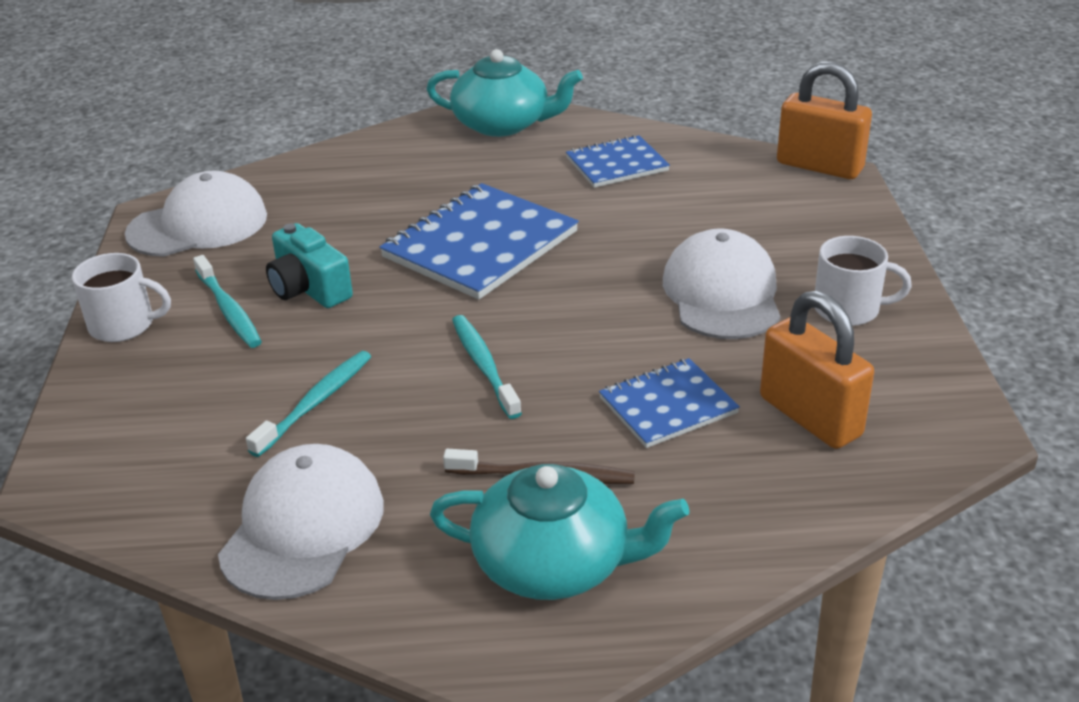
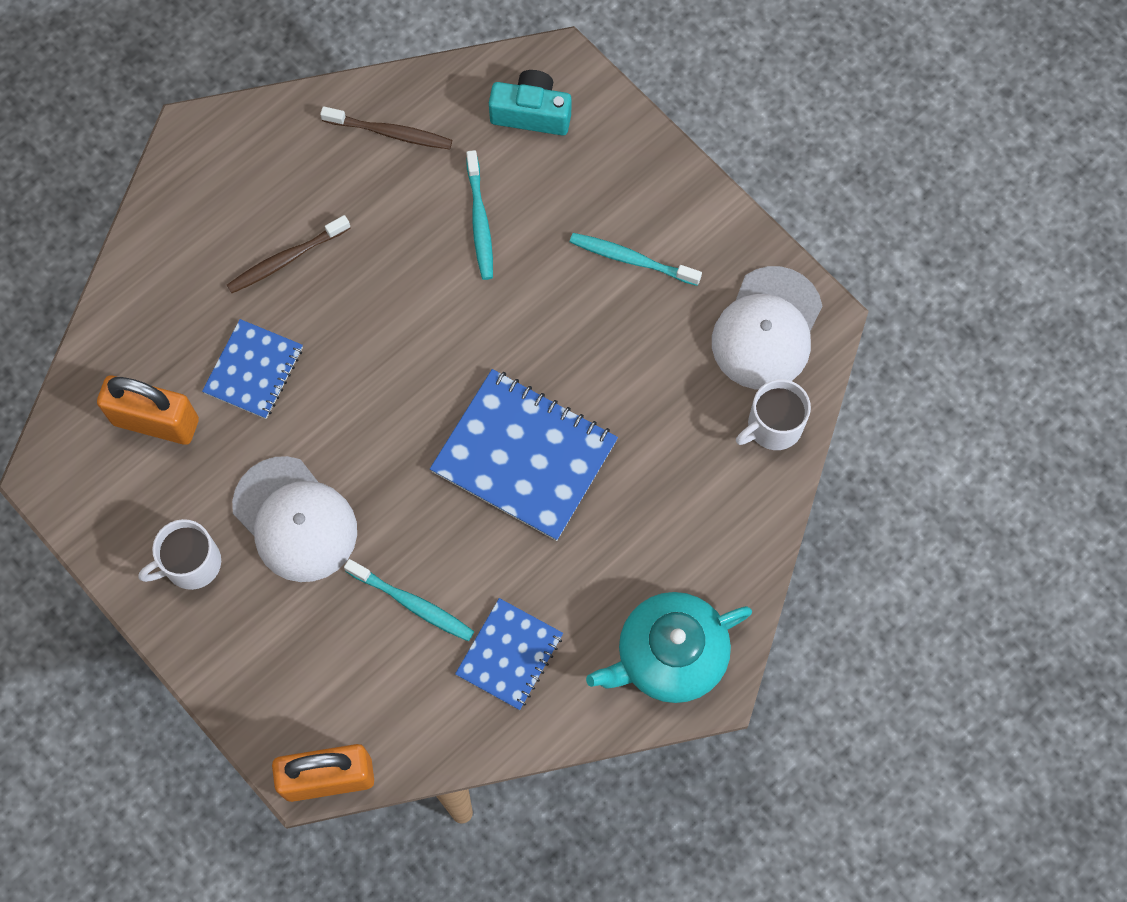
camera: 140 degrees right, 35 degrees up
white mug [72,253,171,342] -> white mug moved to [736,379,811,450]
white cap [218,444,384,600] -> brown toothbrush [320,106,452,149]
turquoise camera [266,223,353,308] -> turquoise camera moved to [489,70,571,136]
blue notebook [379,183,579,300] -> blue notebook turned 60 degrees counterclockwise [430,369,618,541]
turquoise teapot [430,464,689,600] -> none
turquoise toothbrush [452,315,522,419] -> turquoise toothbrush moved to [344,559,474,641]

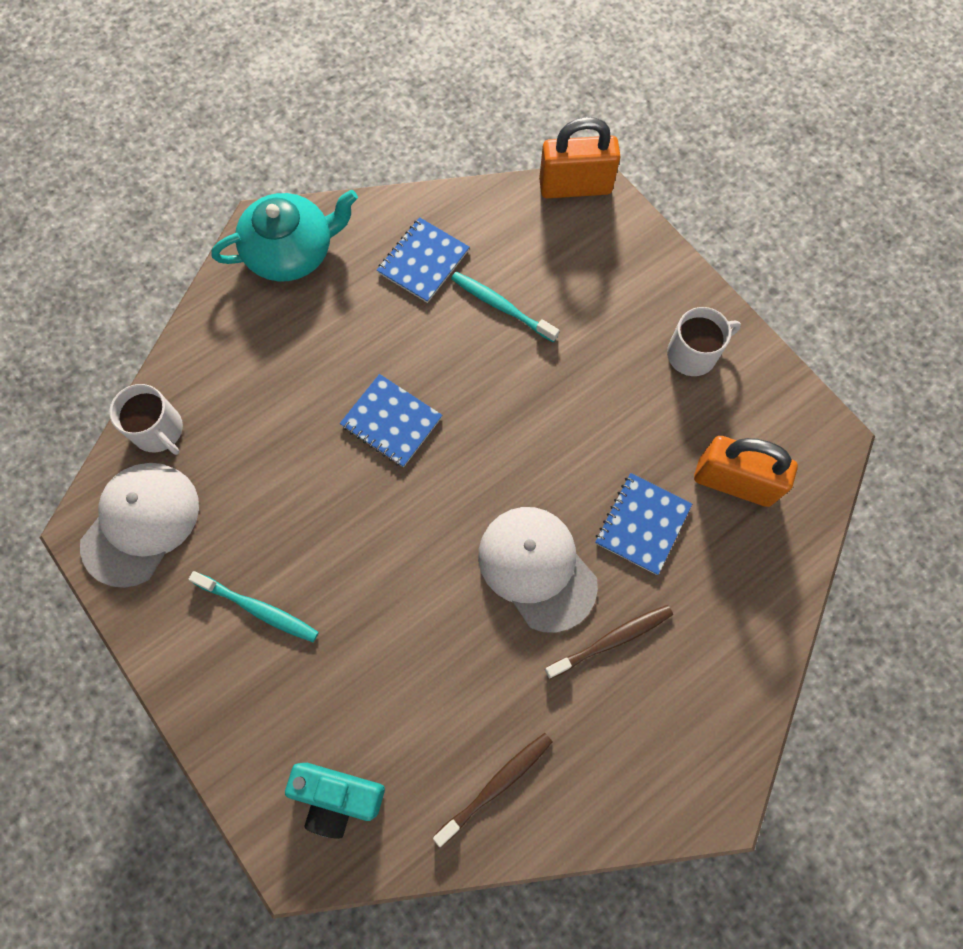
camera: 175 degrees left, 0 degrees up
white cap [232,456,357,582] -> white cap moved to [478,507,598,633]
brown toothbrush [320,106,452,149] -> brown toothbrush turned 120 degrees clockwise [433,733,553,847]
blue notebook [430,369,618,541] -> blue notebook [340,374,442,467], size x0.59
turquoise toothbrush [466,150,493,280] -> none
white mug [736,379,811,450] -> white mug turned 75 degrees clockwise [109,384,183,455]

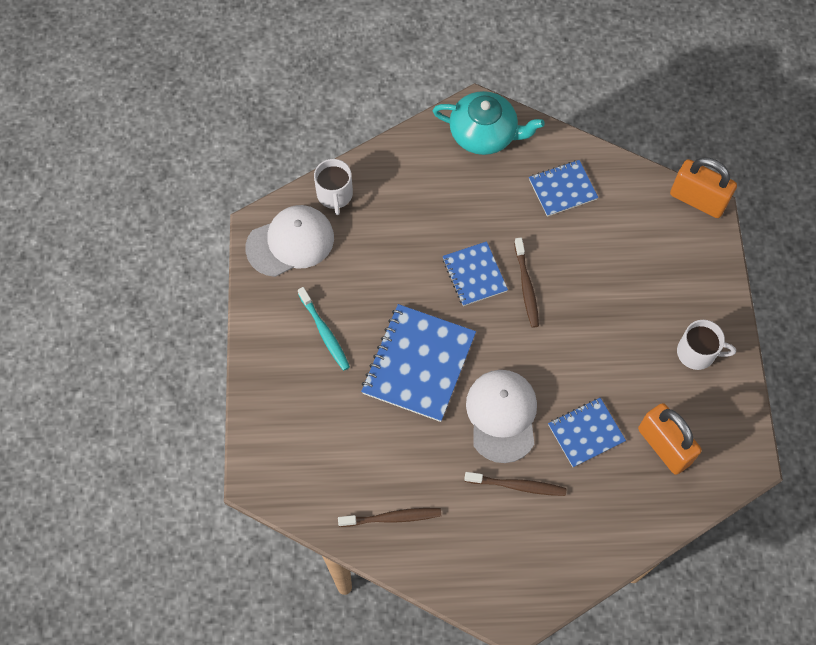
camera: 35 degrees right, 5 degrees down
turquoise camera [285,763,385,839] -> none
turquoise toothbrush [451,272,559,342] -> none
none -> blue notebook [361,304,476,422]
none -> brown toothbrush [514,238,539,328]

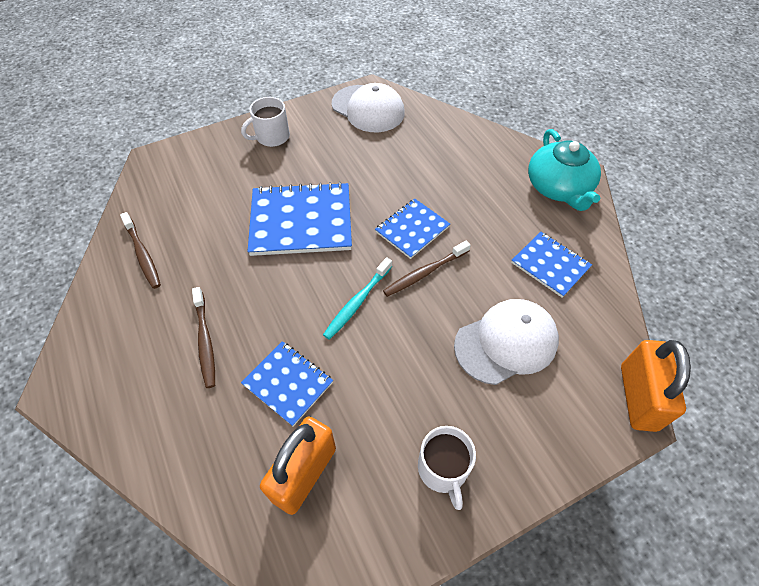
camera: 65 degrees right, 10 degrees down
turquoise toothbrush [298,287,350,371] -> turquoise toothbrush moved to [323,257,392,340]
white mug [314,159,353,215] -> white mug moved to [241,97,290,147]
white cap [466,370,537,463] -> white cap moved to [454,299,559,385]

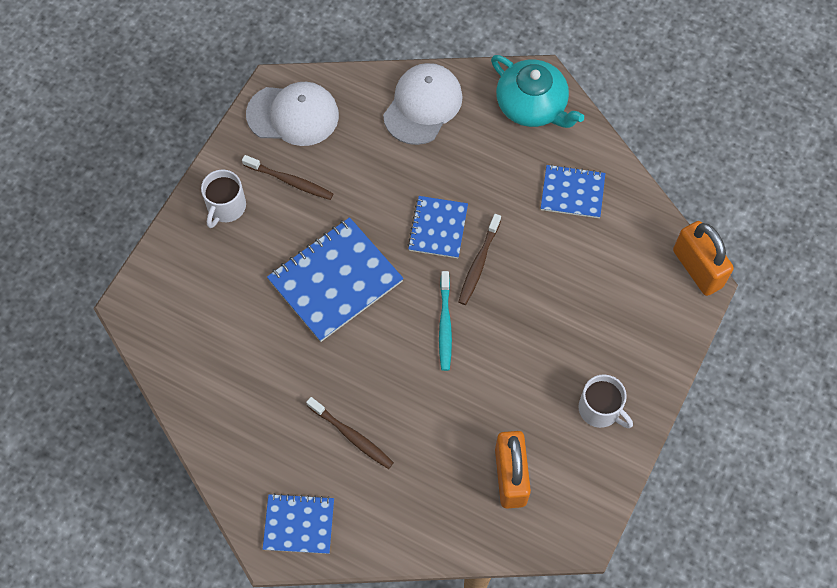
camera: 35 degrees left, 10 degrees up
brown toothbrush [120,212,161,289] -> brown toothbrush moved to [242,155,334,200]
blue notebook [241,341,333,426] -> blue notebook moved to [263,493,334,554]
white cap [454,299,559,385] -> white cap moved to [383,63,463,145]

